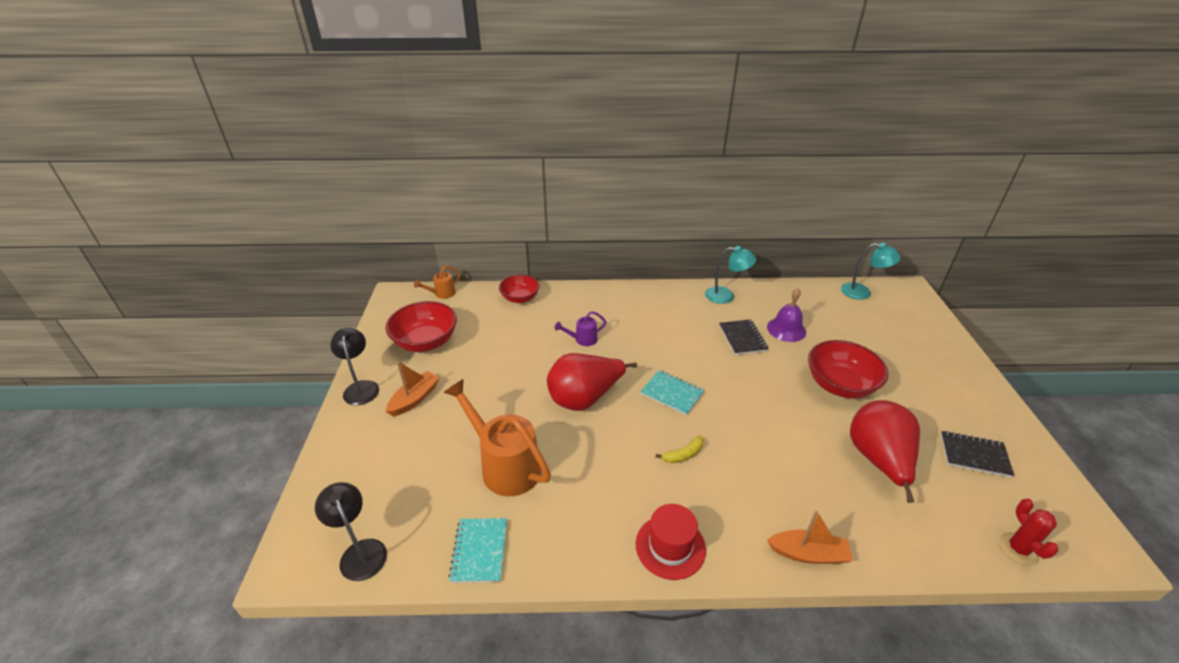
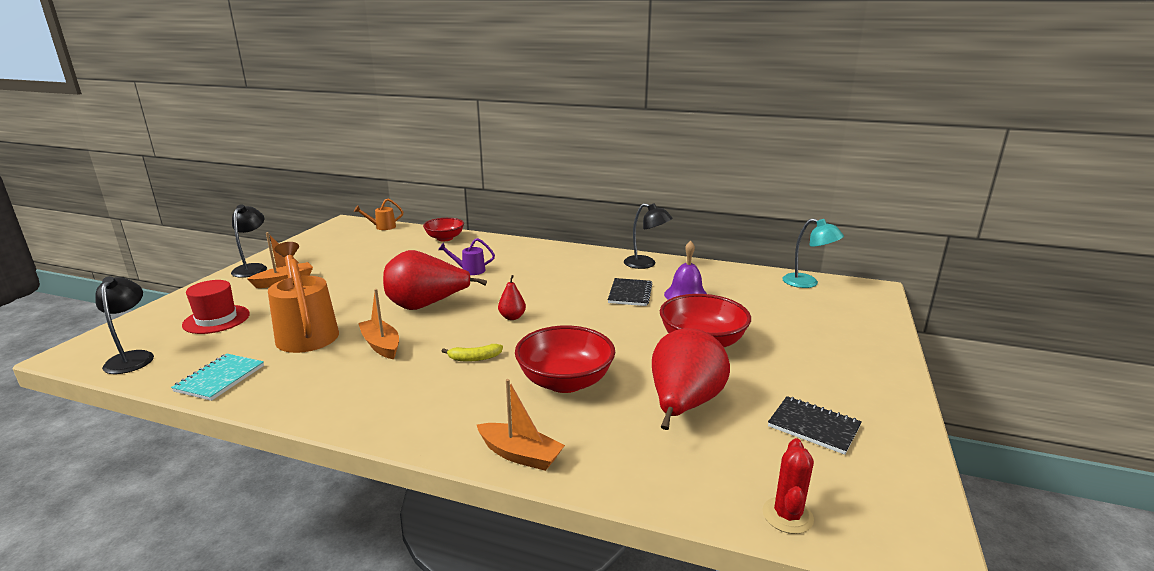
camera: 20 degrees right, 15 degrees down
red bowl [385,301,457,352] -> red bowl moved to [515,325,615,393]
red hat [636,504,706,580] -> red hat moved to [182,280,250,334]
turquoise notebook [640,370,704,416] -> red pear [498,275,526,320]
turquoise lamp [705,246,756,304] -> black lamp [624,203,673,269]
none -> orange boat [358,289,399,359]

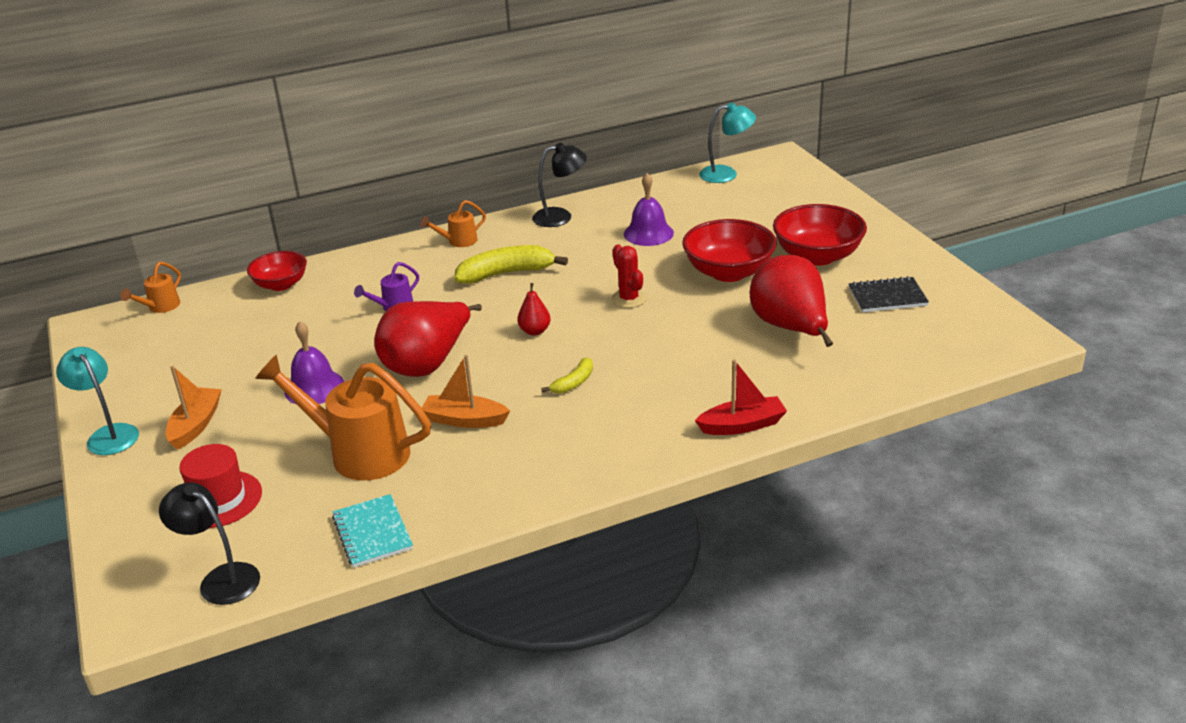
camera: 40 degrees left, 10 degrees up
black lamp [231,204,267,278] -> turquoise lamp [56,347,139,455]
orange boat [477,379,565,471] -> red boat [695,359,787,435]
red bowl [515,325,615,393] -> red bowl moved to [773,204,867,266]
black notebook [608,278,652,306] -> none
red cactus [762,438,814,534] -> red cactus moved to [611,244,647,308]
none -> purple bell [285,321,344,404]
none -> orange watering can [420,200,486,247]
none -> yellow banana [454,245,568,284]

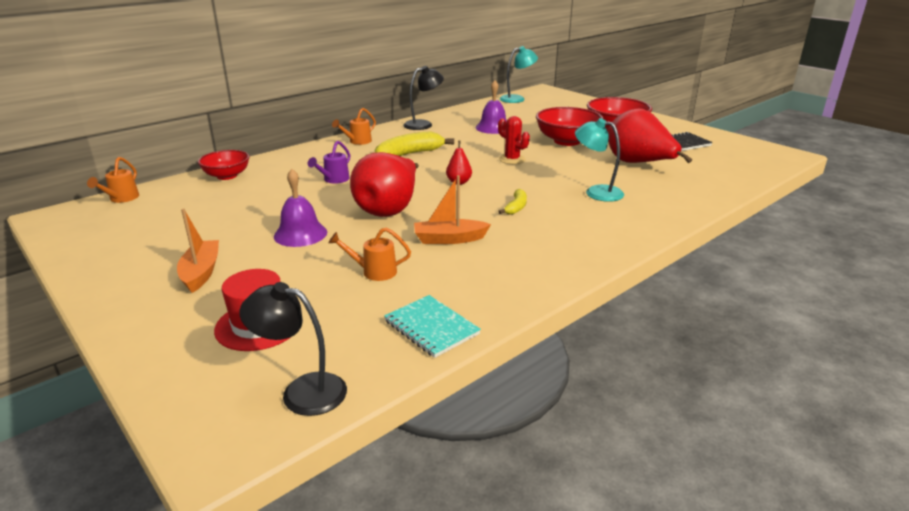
camera: 20 degrees left, 5 degrees down
turquoise lamp [56,347,139,455] -> turquoise lamp moved to [575,118,624,202]
orange watering can [255,355,431,480] -> orange watering can [328,227,411,281], size x0.48
red boat [695,359,787,435] -> none

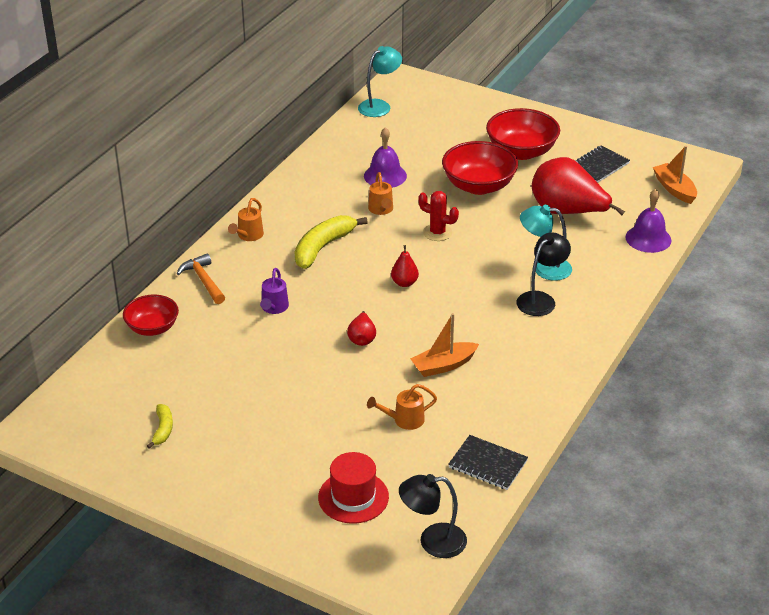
camera: 20 degrees left, 10 degrees up
orange watering can [87,157,139,203] -> orange watering can moved to [368,172,393,215]
orange boat [177,209,219,293] -> orange boat moved to [653,146,697,204]
purple bell [274,169,327,247] -> purple bell moved to [626,189,671,253]
red pear [350,152,419,217] -> red pear [347,311,376,346], size x0.45
turquoise notebook [384,295,481,358] -> black notebook [448,435,528,490]
black lamp [403,66,444,130] -> black lamp moved to [517,232,571,316]
yellow banana [498,189,527,215] -> yellow banana moved to [147,404,173,449]
none -> orange hammer [177,253,225,304]

